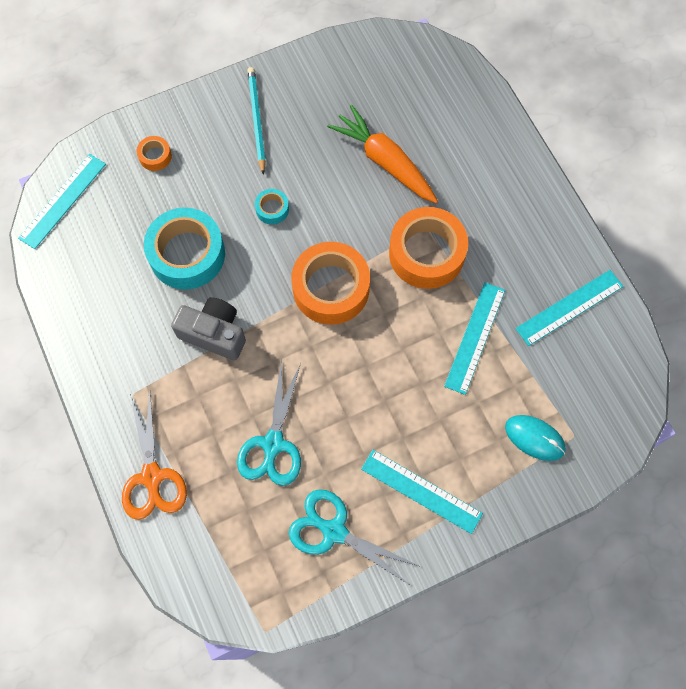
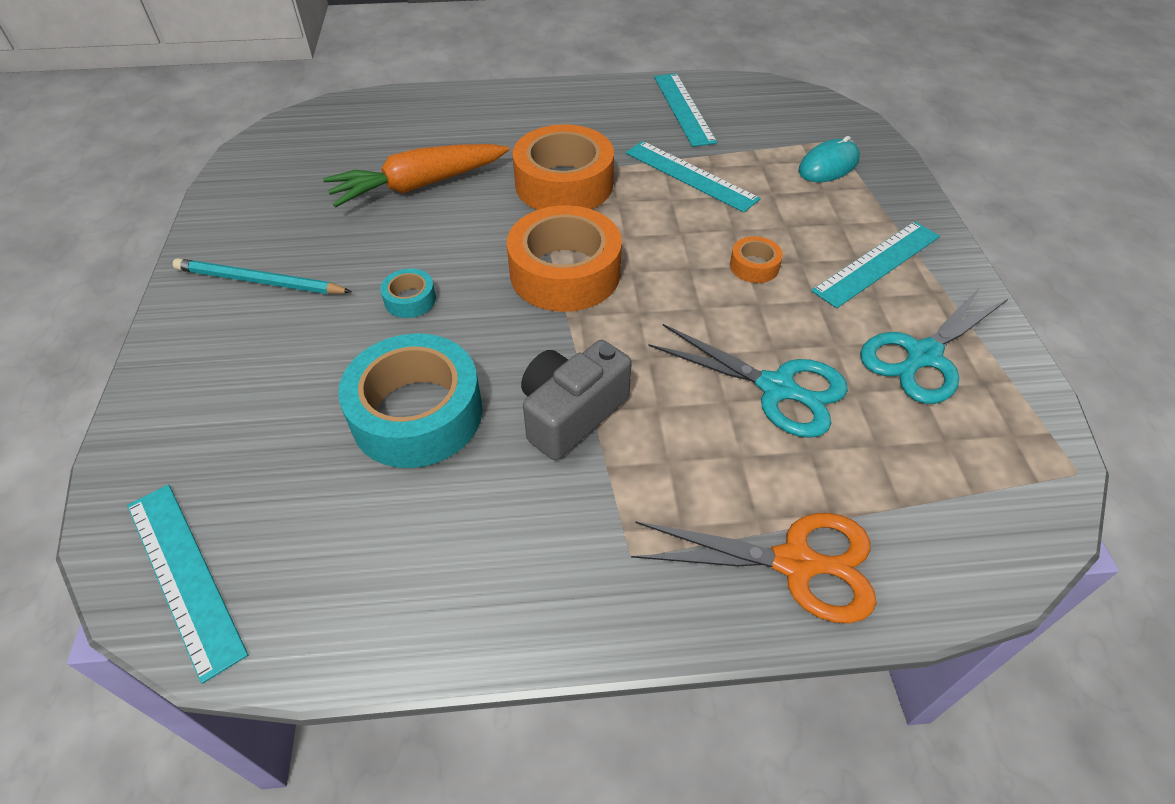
camera: 70 degrees left, 20 degrees down
orange tape [137,136,172,171] -> orange tape moved to [730,236,783,283]

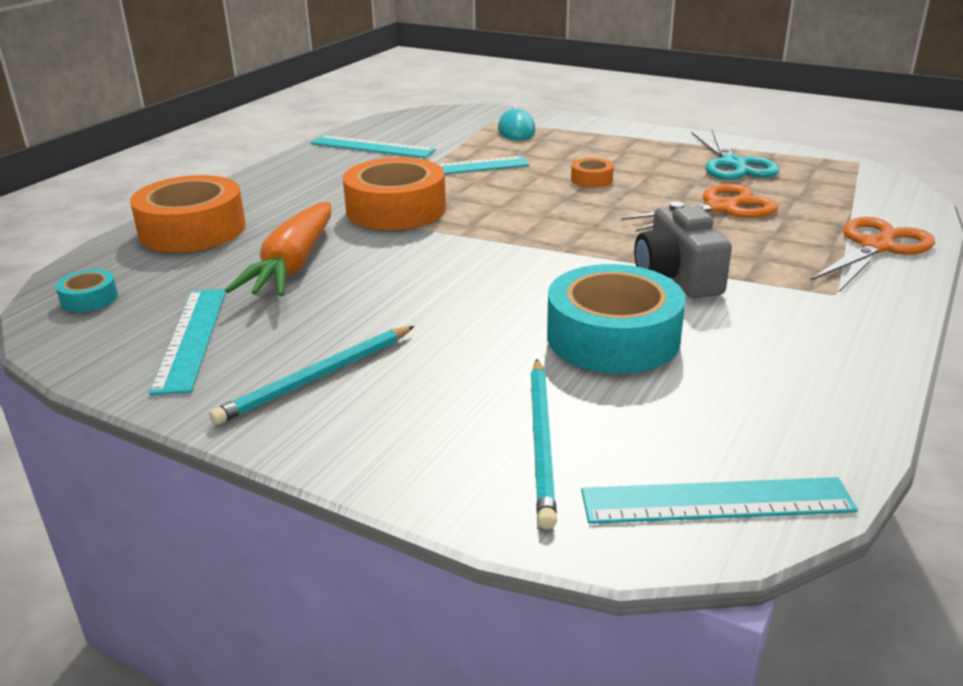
camera: 55 degrees left, 20 degrees down
turquoise tape [380,269,436,318] -> turquoise tape moved to [55,269,118,312]
orange tape [507,205,622,312] -> orange tape moved to [130,175,246,252]
turquoise scissors [649,324,848,438] -> orange scissors [621,184,778,232]
turquoise ruler [811,221,940,308] -> turquoise ruler moved to [149,289,226,395]
none -> turquoise pencil [531,359,557,529]

